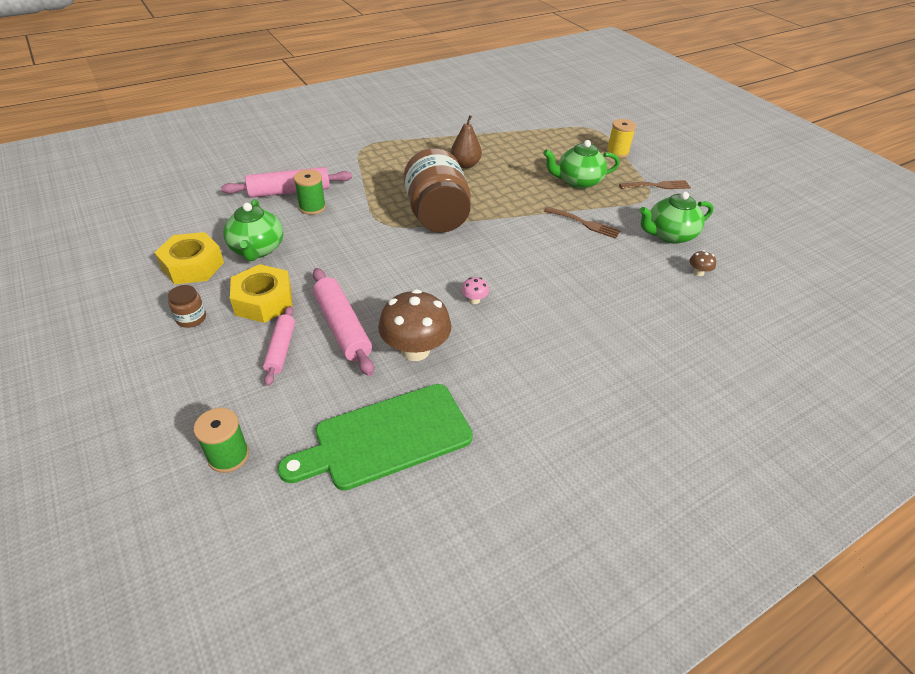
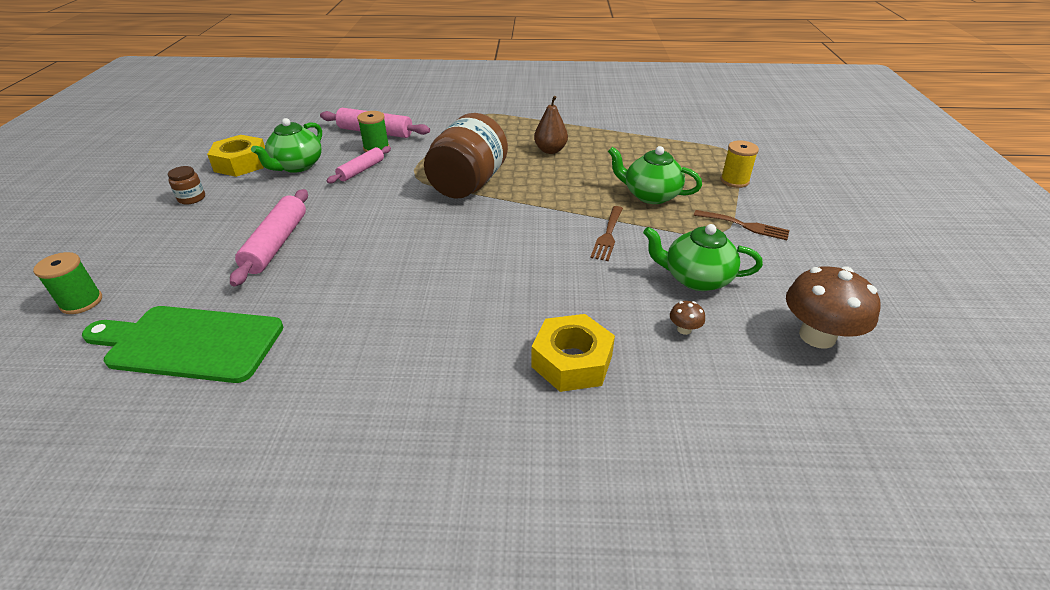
camera: 35 degrees right, 5 degrees down
yellow nut [230,264,293,323] -> yellow nut moved to [531,314,615,392]
pink rolling pin [263,306,295,386] -> pink rolling pin moved to [327,146,391,183]
brown mushroom [378,289,451,361] -> brown mushroom moved to [786,266,881,349]
pink mushroom [462,277,489,304] -> none
brown fork [545,207,621,239] -> brown fork turned 45 degrees clockwise [590,206,623,261]

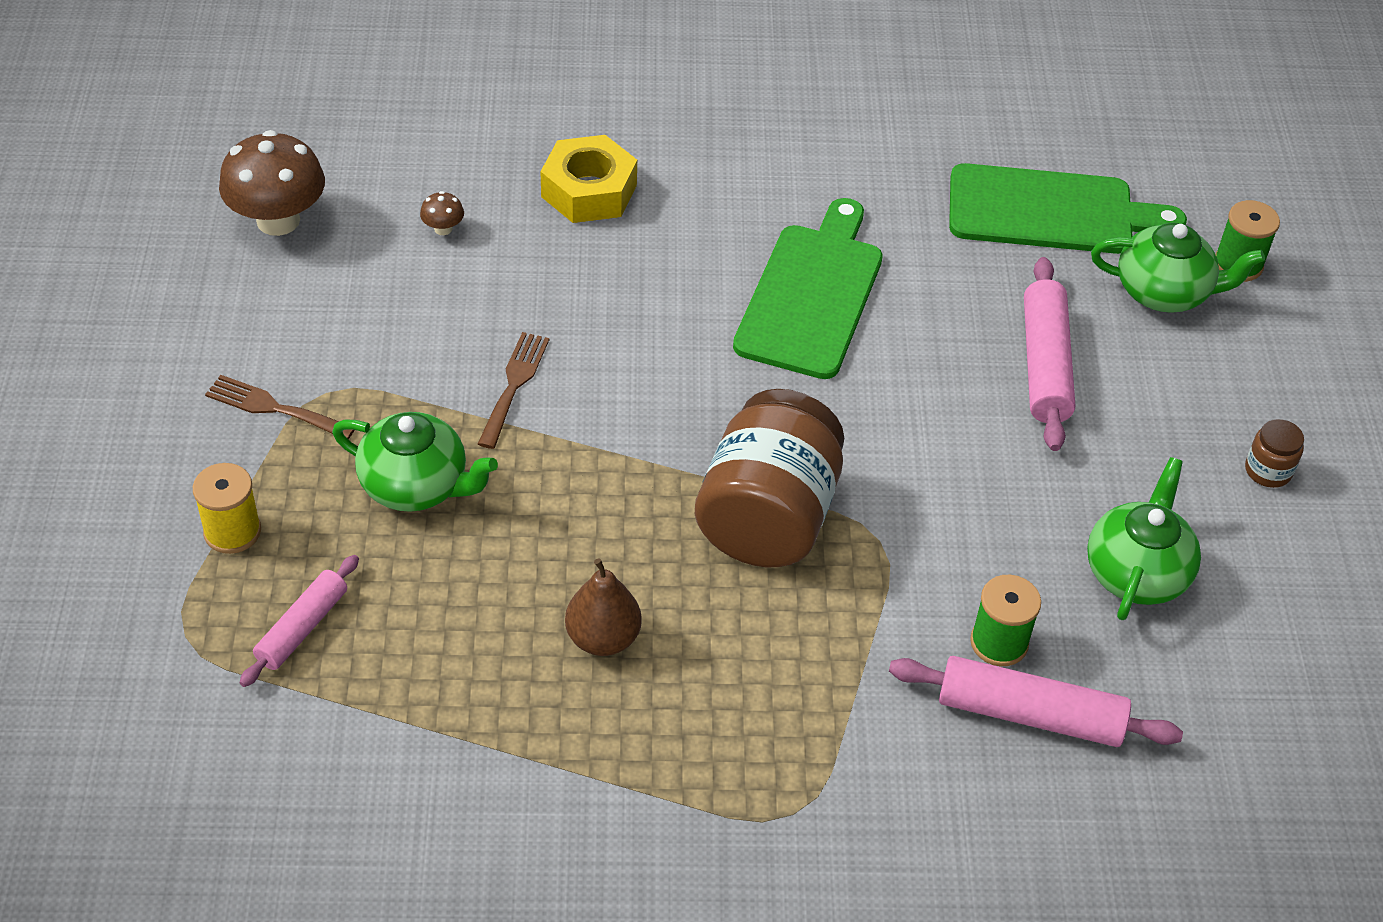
camera: 175 degrees right, 10 degrees up
yellow nut [207,135,265,177] -> none
pink rolling pin [327,146,391,183] -> pink rolling pin moved to [239,555,359,687]
green teapot [643,224,763,291] -> green teapot moved to [1091,223,1265,313]
none -> green cutting board [733,198,883,379]

